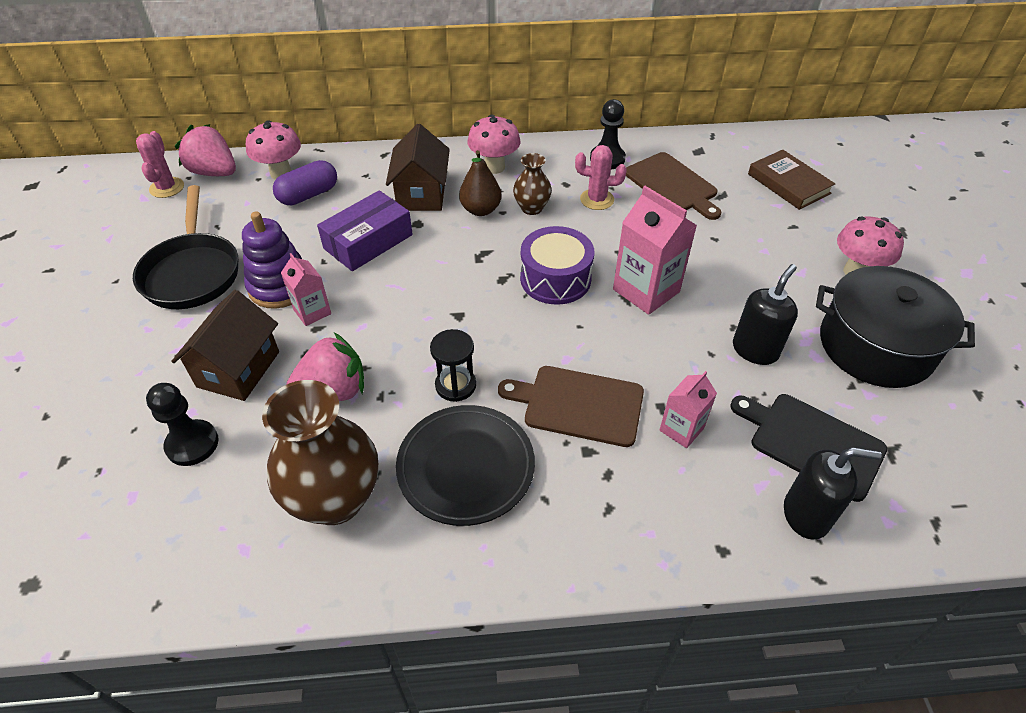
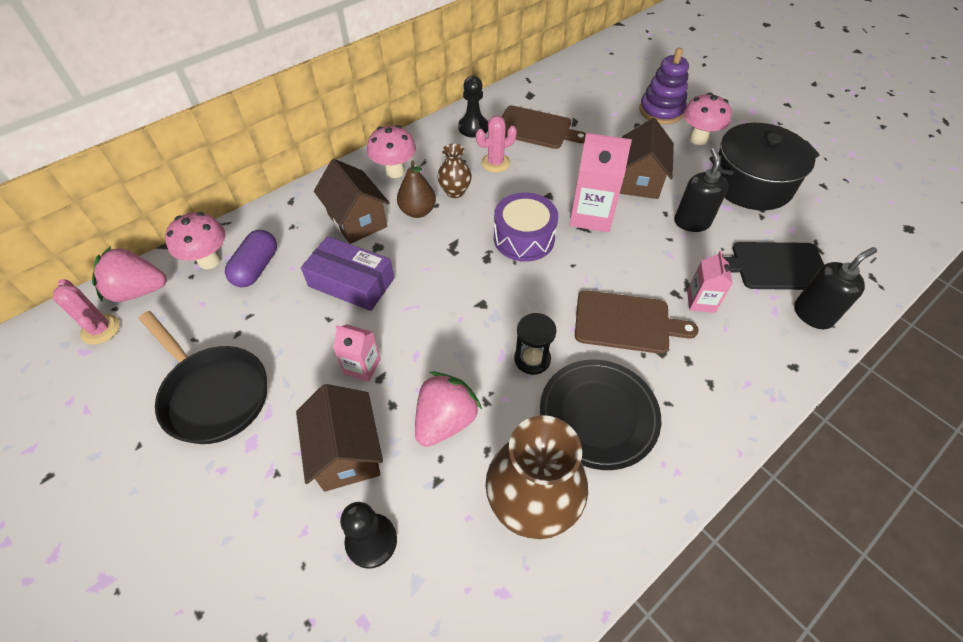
camera: 35 degrees left, 5 degrees up
purple stacking toy [242,212,302,309] -> purple stacking toy moved to [639,48,689,124]
purple box [317,190,413,271] -> purple box turned 75 degrees counterclockwise [301,236,394,311]
brown cutting board [498,366,644,447] -> brown cutting board turned 150 degrees counterclockwise [575,290,699,354]
brown book [748,150,835,210] -> none
none -> brown house [620,118,674,199]

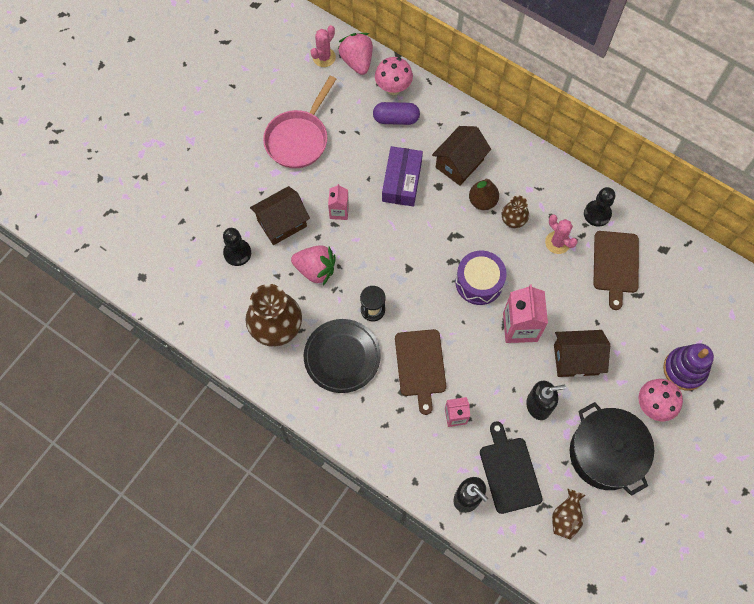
camera: 75 degrees right, 15 degrees up
black pan [139,311,267,444] -> pink pan [263,76,336,168]
pink mushroom [367,125,416,178] -> none
none -> brown vase [552,489,586,540]

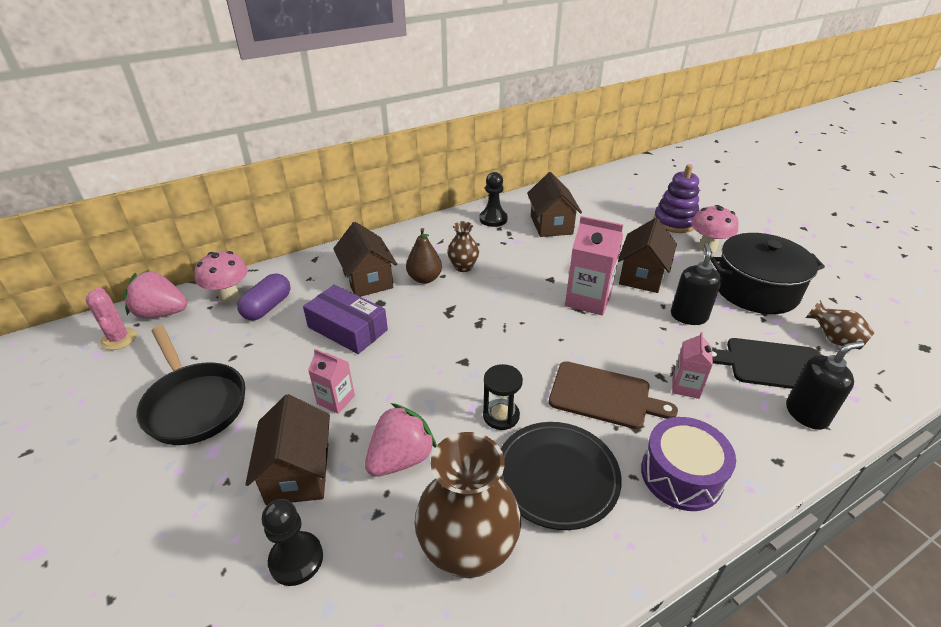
camera: 65 degrees left, 30 degrees down
pink pan [263,76,336,168] -> black pan [136,325,245,445]
purple drum [455,251,507,305] -> purple drum moved to [641,417,736,511]
pink cactus [545,214,578,254] -> none
brown cutting board [593,231,639,310] -> brown house [527,172,582,237]

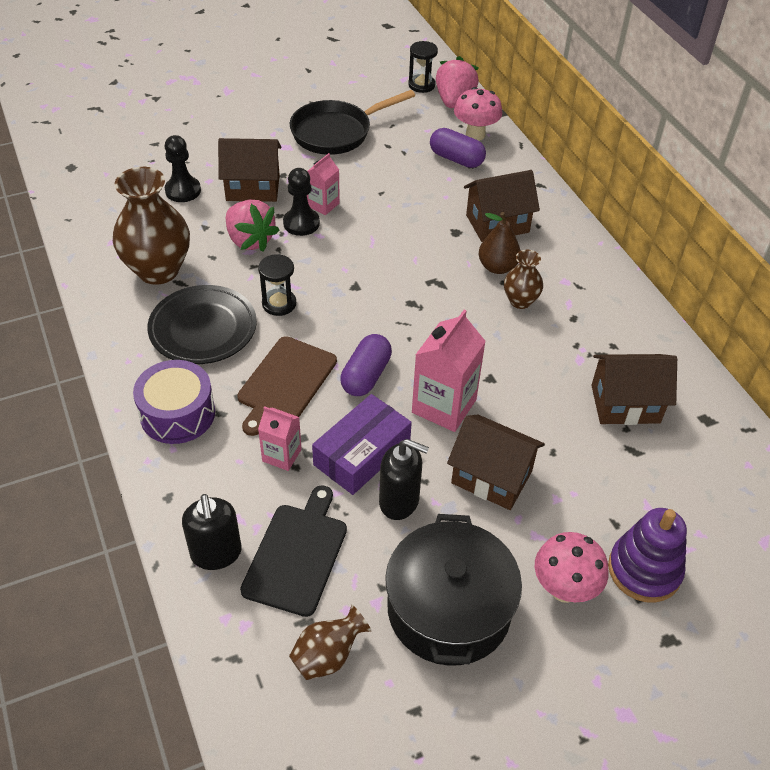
camera: 95 degrees right, 10 degrees up
pink cactus [86,287,137,350] -> black hourglass [408,41,438,93]
purple box [303,285,388,354] -> purple box moved to [312,394,412,495]
black pawn [480,172,508,227] -> black pawn moved to [283,168,320,236]
none -> purple capsule [340,334,392,396]

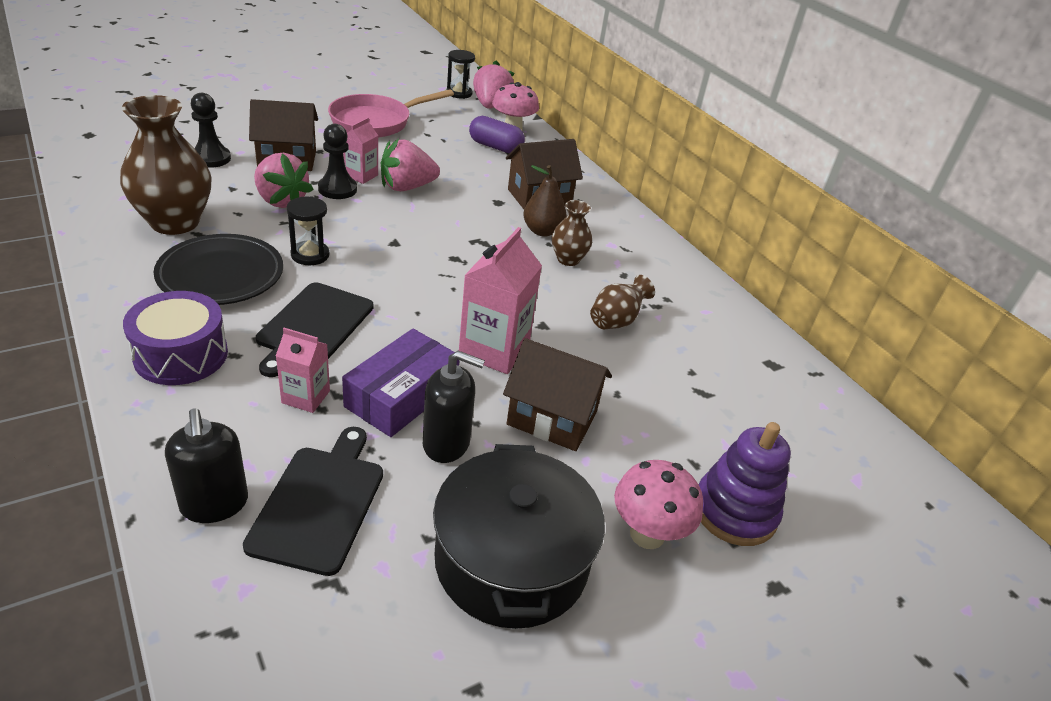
camera: 10 degrees left, 10 degrees down
brown cutting board [237,336,337,436] -> black cutting board [256,282,373,377]
brown vase [289,605,371,680] -> brown vase moved to [590,275,655,329]
black pan [290,90,415,155] -> pink pan [328,89,454,138]
purple capsule [340,334,392,396] -> none
brown house [591,354,677,425] -> none
none -> pink strawberry [381,139,440,191]

